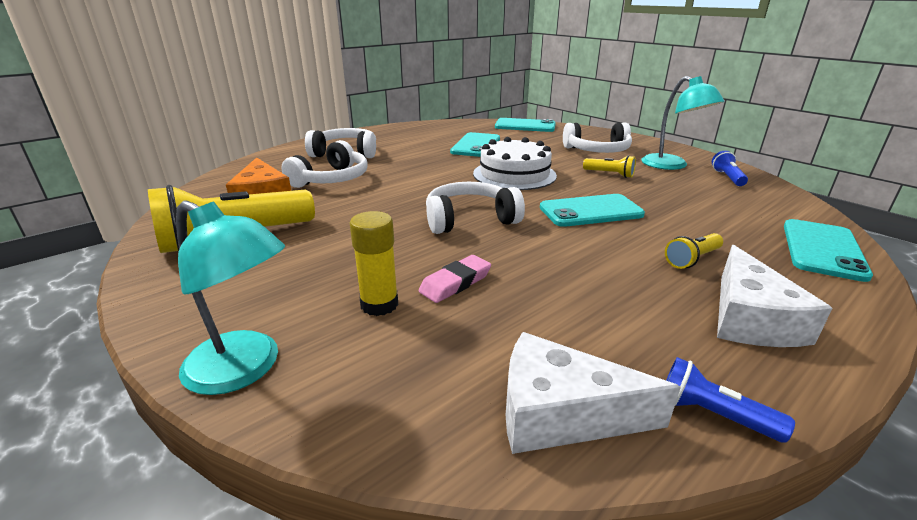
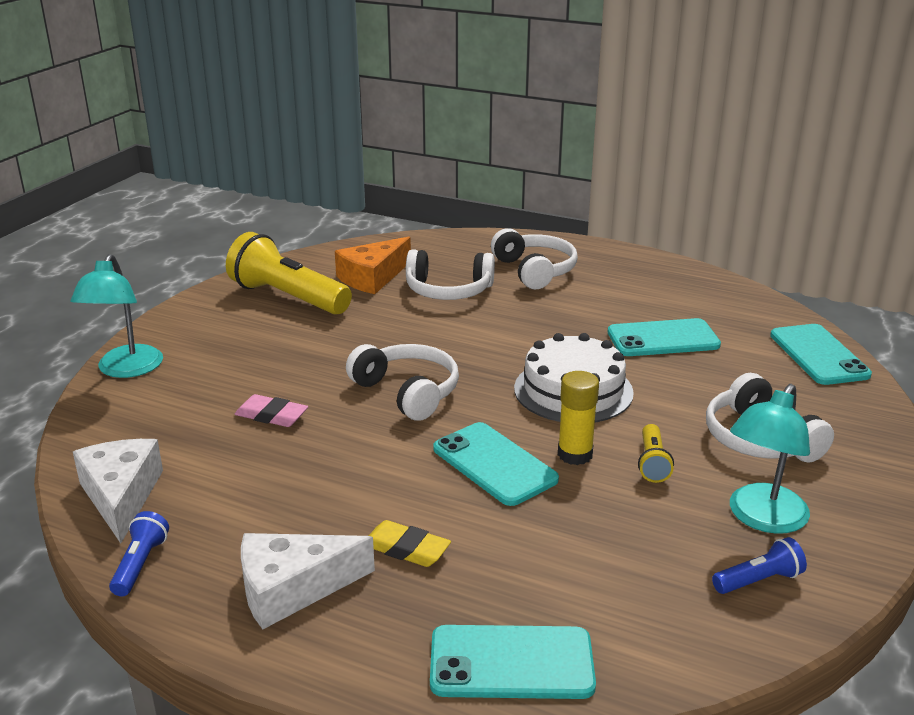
camera: 65 degrees right, 0 degrees up
yellow glue stick [350,211,398,316] -> yellow glue stick moved to [558,371,599,465]
yellow flashlight [665,233,723,269] -> yellow eraser [369,520,451,567]

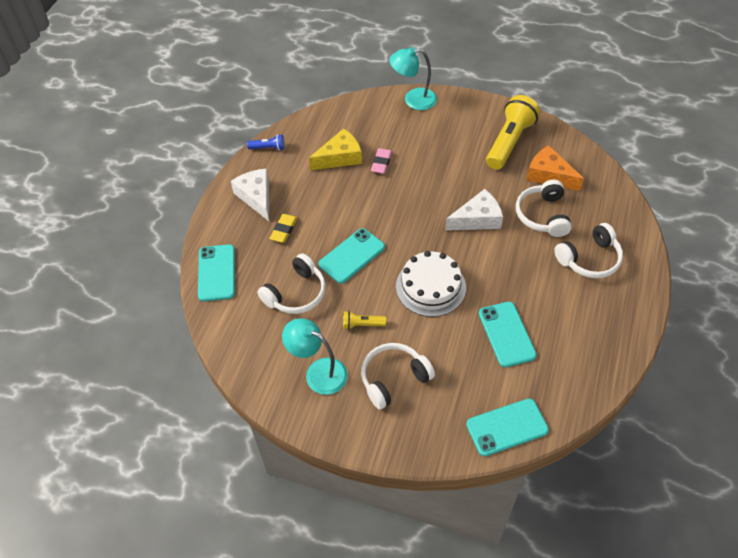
camera: 85 degrees right, 25 degrees up
white cheese [73,439,163,543] -> white cheese moved to [445,189,503,231]
white headphones [346,344,459,421] -> white headphones moved to [257,253,326,314]
yellow glue stick [558,371,599,465] -> none
blue flashlight [712,537,807,594] -> none
none -> yellow cheese [309,128,362,170]

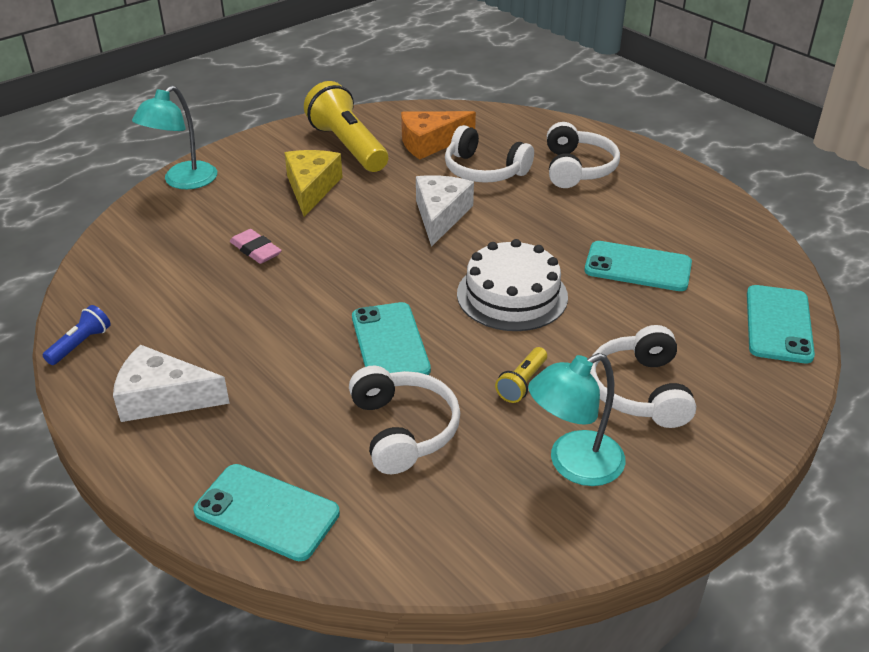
camera: 60 degrees left, 15 degrees down
yellow eraser [269,214,298,243] -> none
yellow cheese [309,128,362,170] -> yellow cheese moved to [284,150,342,217]

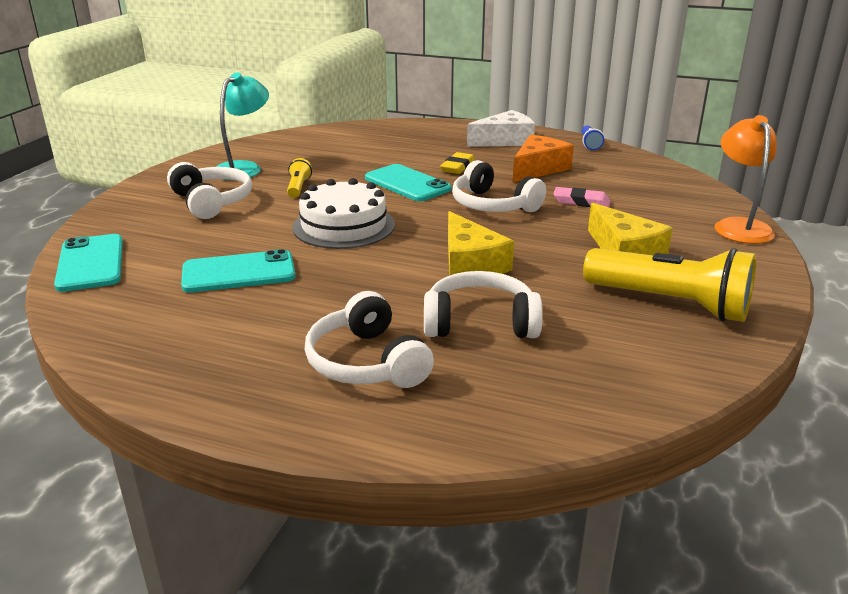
camera: 150 degrees right, 10 degrees down
turquoise lamp [132,85,217,189] -> orange lamp [715,115,777,244]
turquoise phone [193,464,340,561] -> none
white headphones [349,365,460,474] -> white headphones moved to [452,160,546,212]
orange cheese [401,111,476,159] -> orange cheese moved to [513,134,574,182]
white cheese [416,175,474,247] -> yellow cheese [448,211,514,276]
none -> yellow eraser [440,152,475,174]

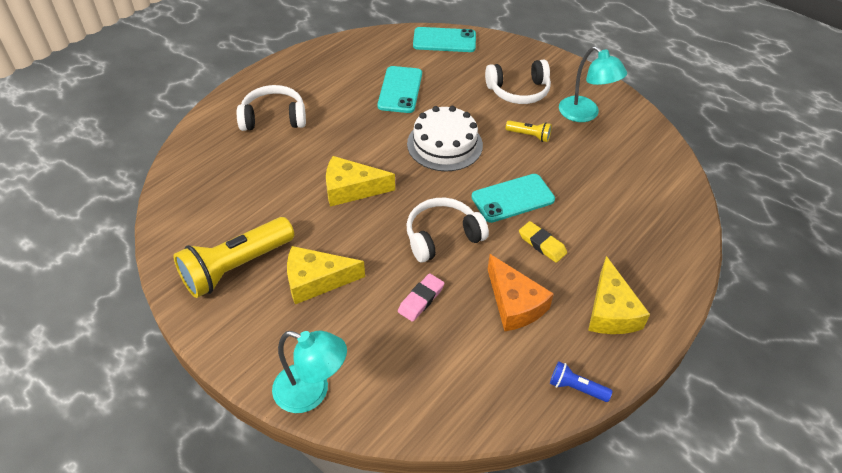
camera: 110 degrees right, 20 degrees up
white headphones [424,271,543,338] -> none
white cheese [467,110,535,147] -> yellow cheese [588,256,650,334]
orange lamp [715,115,777,244] -> turquoise lamp [272,331,347,413]

